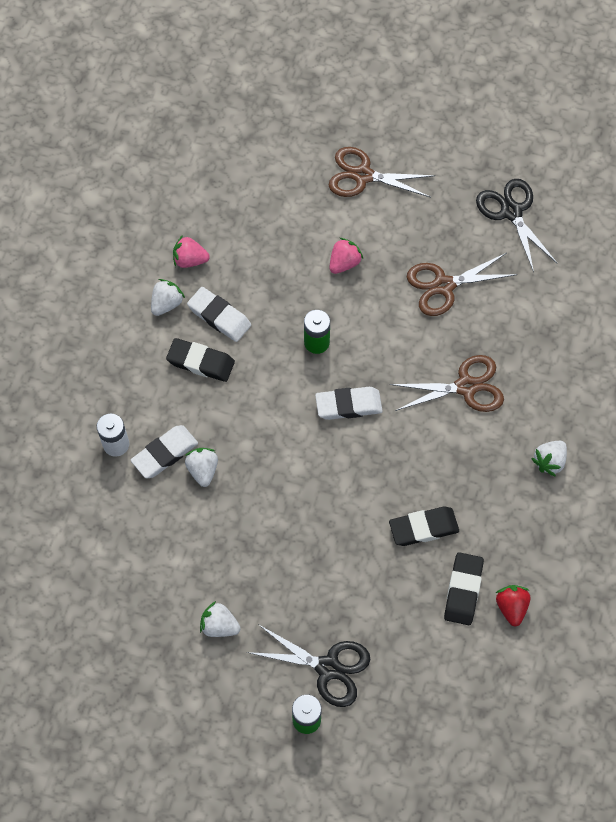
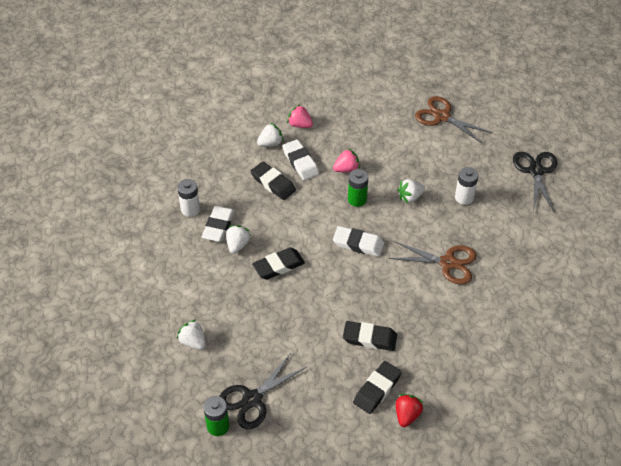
camera: 25 degrees right, 15 degrees down
white eraser [131,425,198,478] -> white eraser turned 60 degrees counterclockwise [201,206,235,242]
black scissors [247,624,370,707] -> black scissors turned 90 degrees clockwise [219,353,307,429]
pink strawberry [329,238,363,274] -> pink strawberry moved to [333,148,360,172]
brown scissors [407,253,517,316] -> white battery [455,167,479,205]
white strawberry [531,441,567,477] -> white strawberry moved to [398,179,425,203]
none -> black eraser [252,247,305,280]

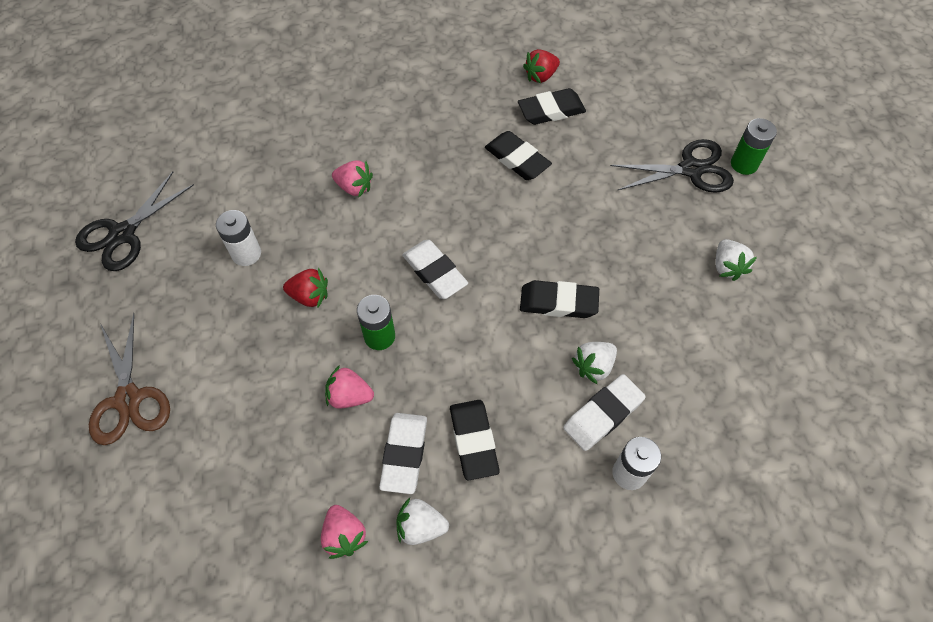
camera: 145 degrees left, 10 degrees up
brown scissors [389,241,477,285] -> pink strawberry [332,160,373,197]
white strawberry [398,179,425,203] -> red strawberry [283,267,328,307]

